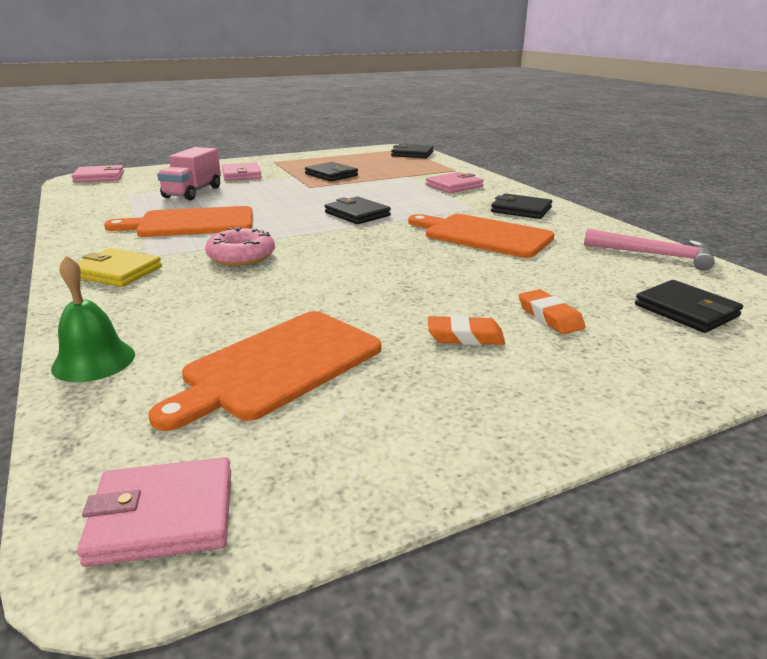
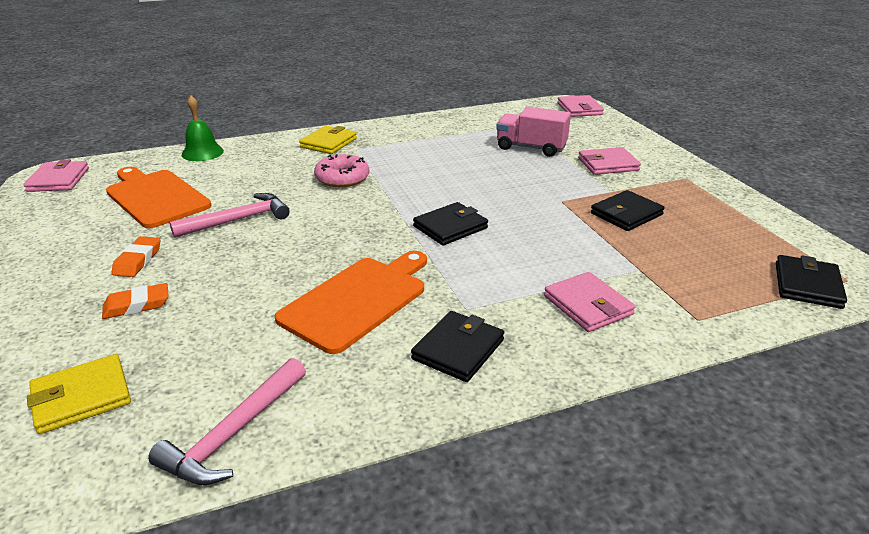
camera: 95 degrees right, 5 degrees up
orange cutting board [104,206,253,237] -> none
black wallet [635,280,743,333] -> yellow wallet [27,354,131,434]
none -> pink hammer [170,193,290,238]

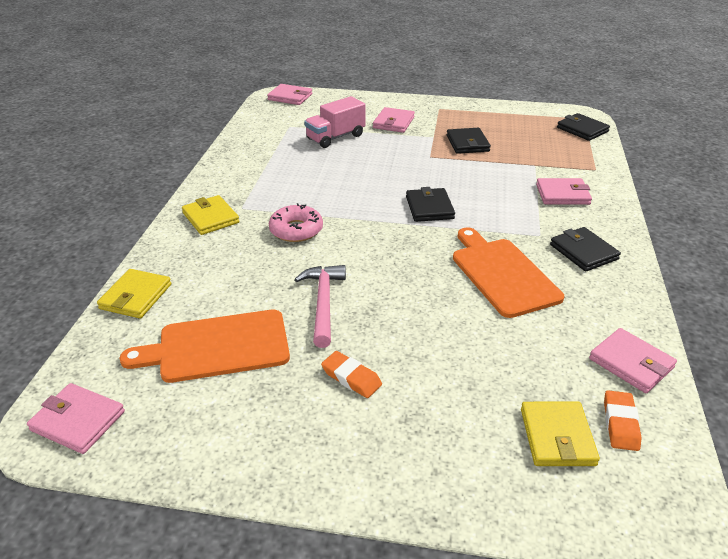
camera: 60 degrees left, 5 degrees up
orange eraser [102,283,168,319] -> orange eraser moved to [604,391,642,451]
pink hammer [148,358,306,485] -> pink wallet [589,328,677,393]
green bell [182,96,224,161] -> yellow wallet [97,269,171,318]

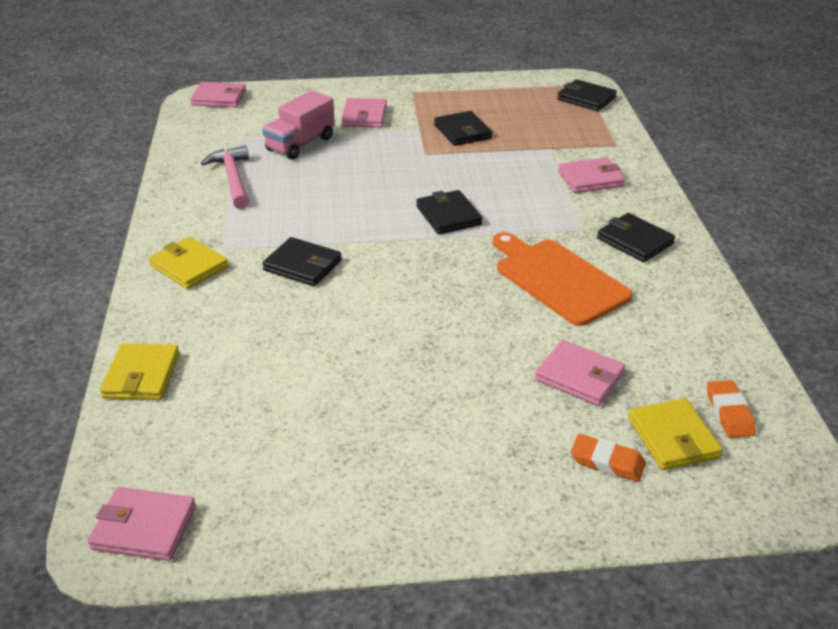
camera: 15 degrees left, 0 degrees up
orange cutting board [119,310,290,383] -> none
pink donut [269,203,323,242] -> black wallet [262,237,342,286]
pink hammer [294,265,346,348] -> pink hammer moved to [201,145,249,209]
orange eraser [321,351,382,398] -> orange eraser moved to [571,434,646,482]
pink wallet [589,328,677,393] -> pink wallet moved to [535,340,625,406]

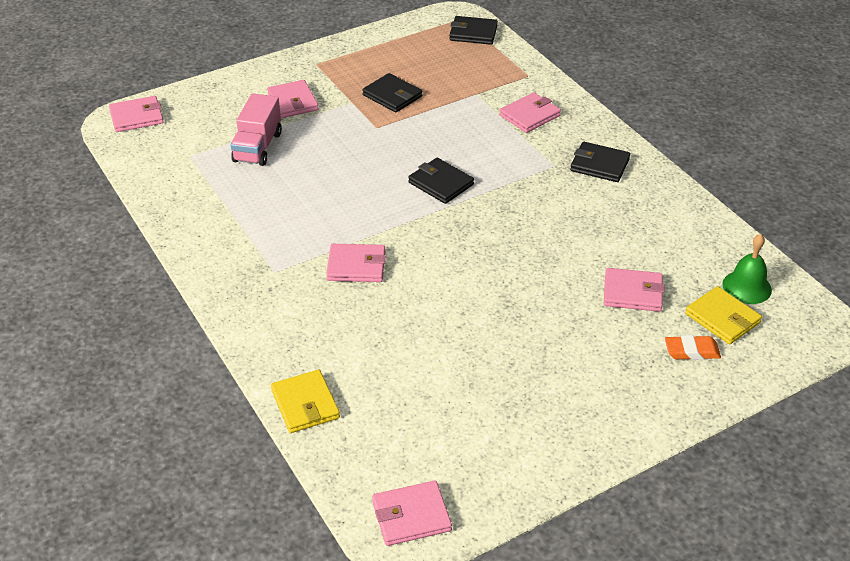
camera: 25 degrees left, 5 degrees up
yellow wallet [149,237,228,289] -> none
pink hammer [201,145,249,209] -> none
black wallet [262,237,342,286] -> pink wallet [326,244,386,282]
orange cutting board [493,232,633,326] -> none
orange eraser [707,380,756,438] -> green bell [722,234,772,304]

